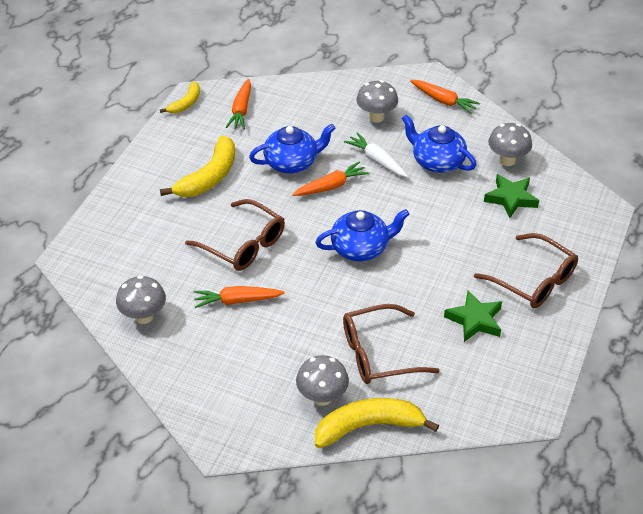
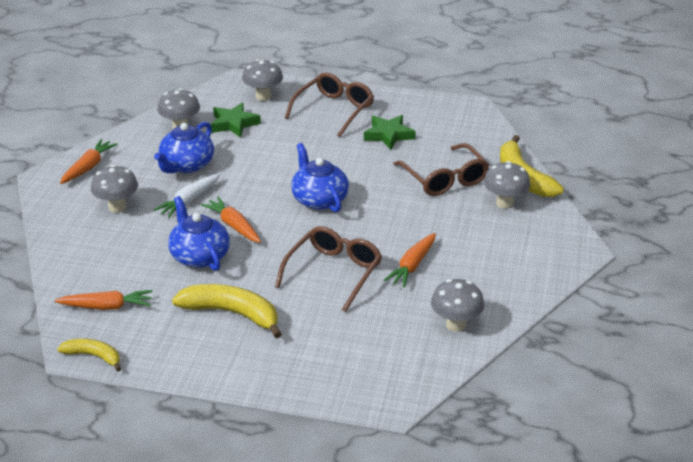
camera: 100 degrees left, 10 degrees down
orange carrot [194,286,285,308] -> orange carrot turned 45 degrees clockwise [384,233,436,288]
none -> grey mushroom [242,59,283,101]

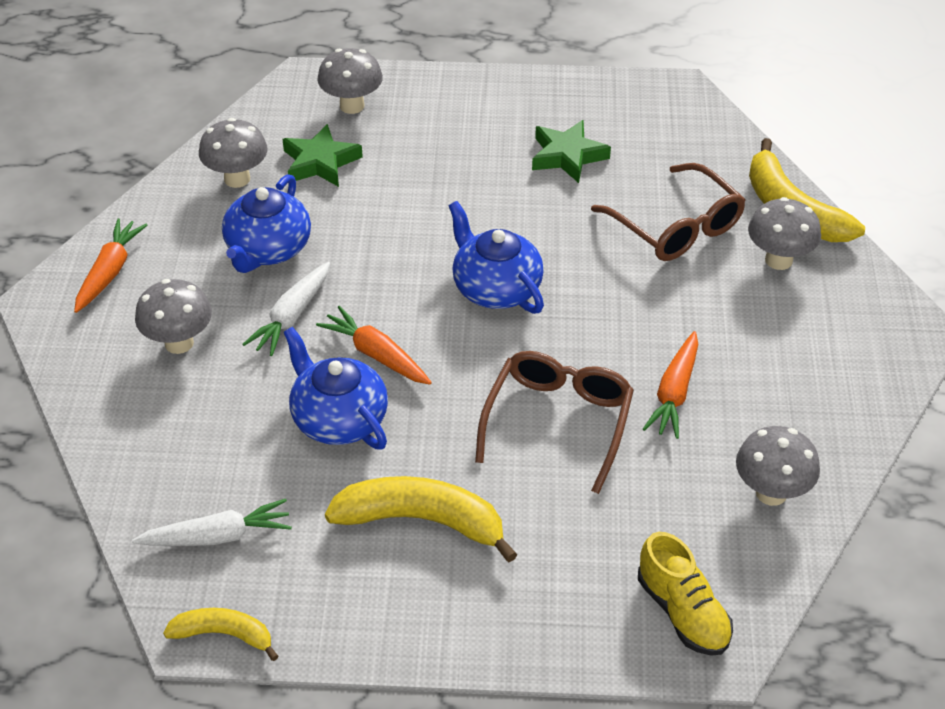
camera: 10 degrees left, 10 degrees up
orange carrot [54,290,153,310] -> white carrot [132,499,292,546]
brown glasses [285,72,374,137] -> none
none -> yellow shoe [638,532,733,656]

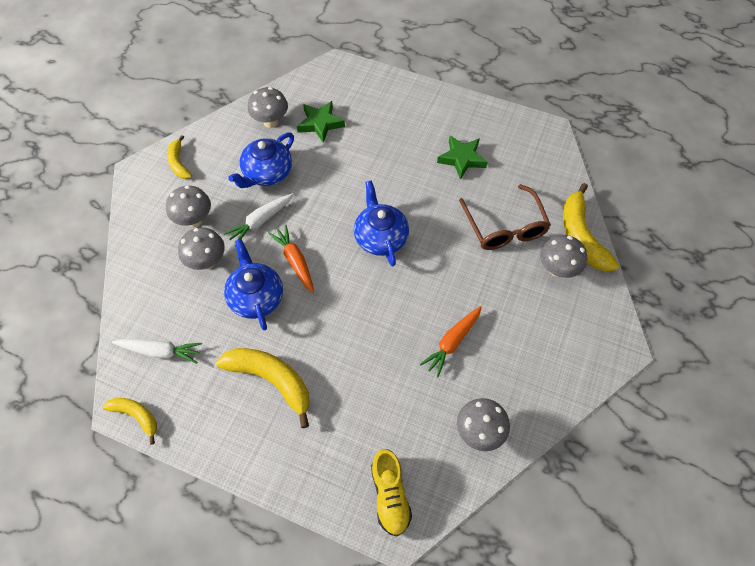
camera: 20 degrees right, 15 degrees up
orange carrot [74,218,147,313] -> yellow banana [167,135,192,179]
grey mushroom [317,48,383,114] -> grey mushroom moved to [178,227,225,270]
brown glasses [475,351,634,494] -> none

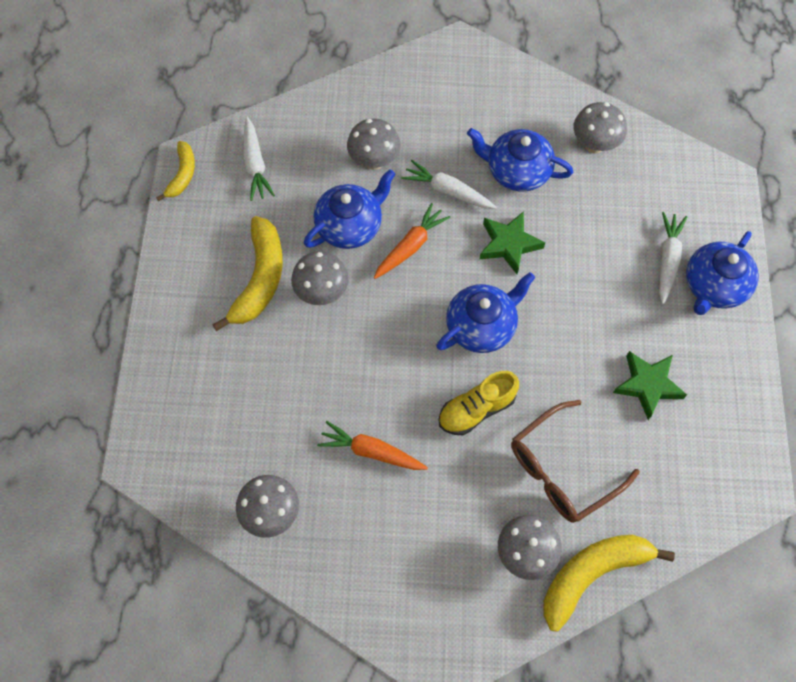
camera: 70 degrees right, 5 degrees up
grey mushroom [166,185,211,227] -> grey mushroom moved to [291,251,349,305]
yellow banana [167,135,192,179] -> none
green star [297,101,345,143] -> green star moved to [480,211,546,274]
yellow shoe [371,449,412,537] -> yellow shoe moved to [439,371,519,435]
none -> white carrot [659,212,687,304]
none -> blue teapot [686,231,759,315]

